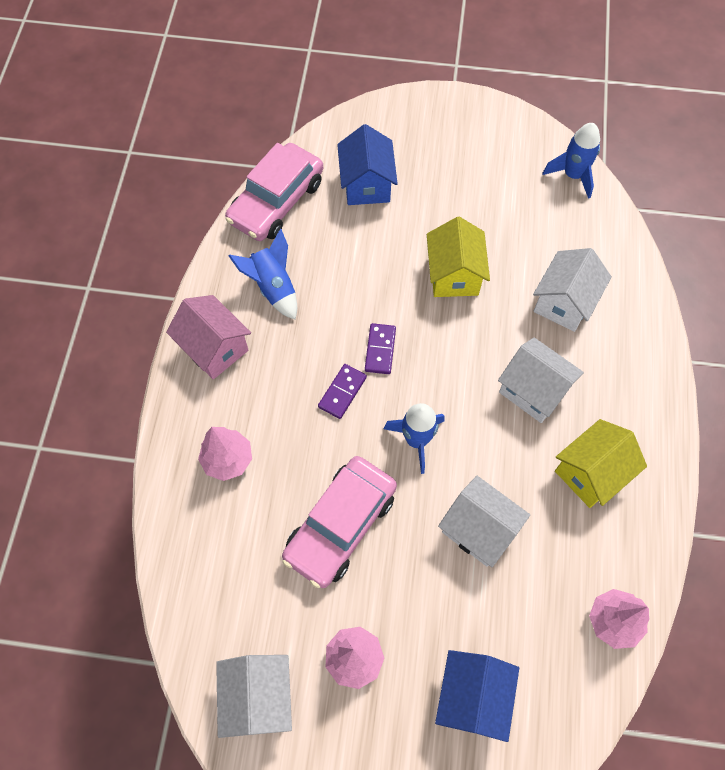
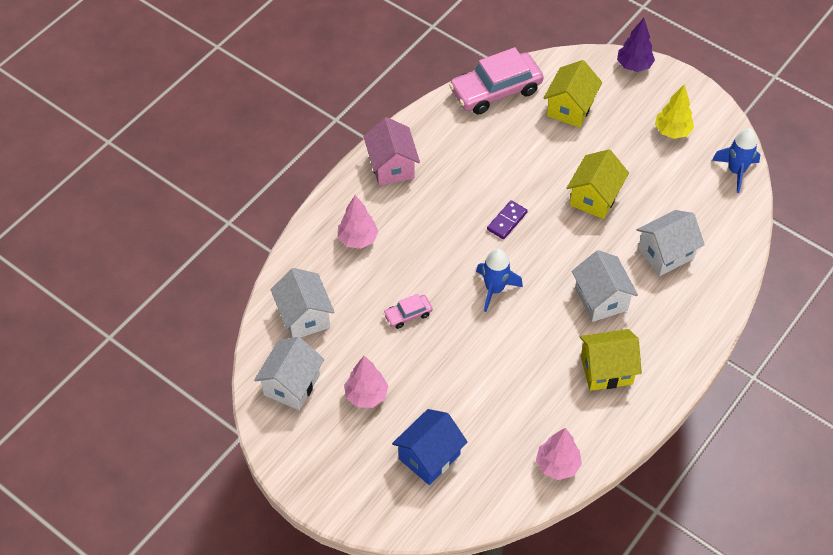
camera: 30 degrees right, 10 degrees down
blue rocket [229,229,297,320] -> none
pink car [282,456,397,588] -> pink car [383,294,433,329], size x0.47
purple domino [318,364,367,419] -> none
blue house [337,124,398,205] -> yellow house [543,60,602,128]
white house [438,476,530,567] -> white house moved to [271,268,335,338]
none -> purple tree [617,18,655,72]
none -> yellow tree [655,85,694,139]

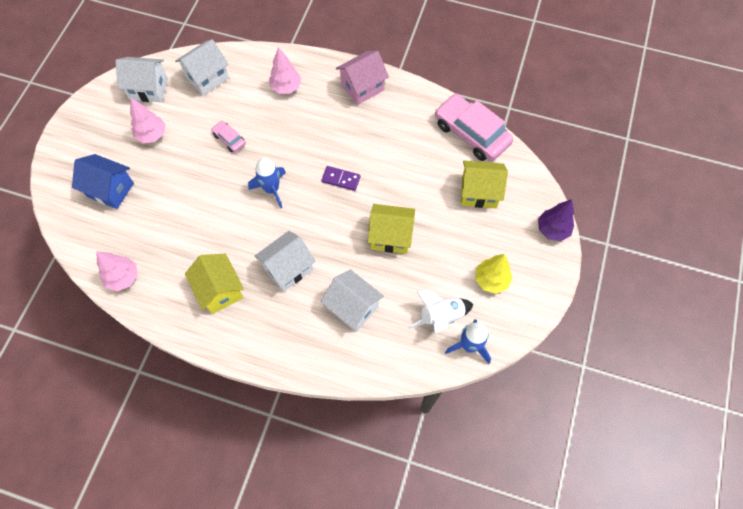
camera: 70 degrees right, 10 degrees up
none -> white rocket [409,290,473,334]

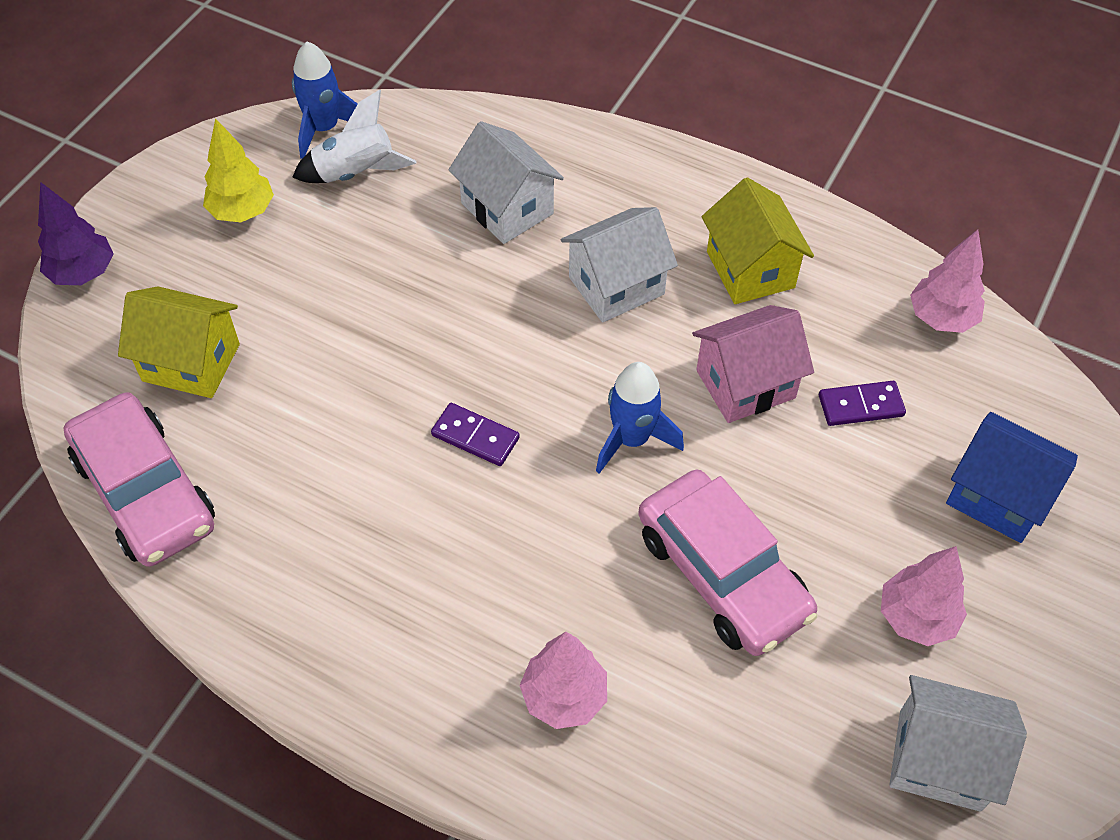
camera: 170 degrees left, 10 degrees down
white house [175,39,229,95] -> none
pink car [211,121,246,152] -> pink car [638,469,817,656], size x2.13
pink house [336,51,389,105] -> pink house moved to [692,305,814,423]
yellow house [368,204,415,254] -> none
none -> purple domino [819,381,906,426]

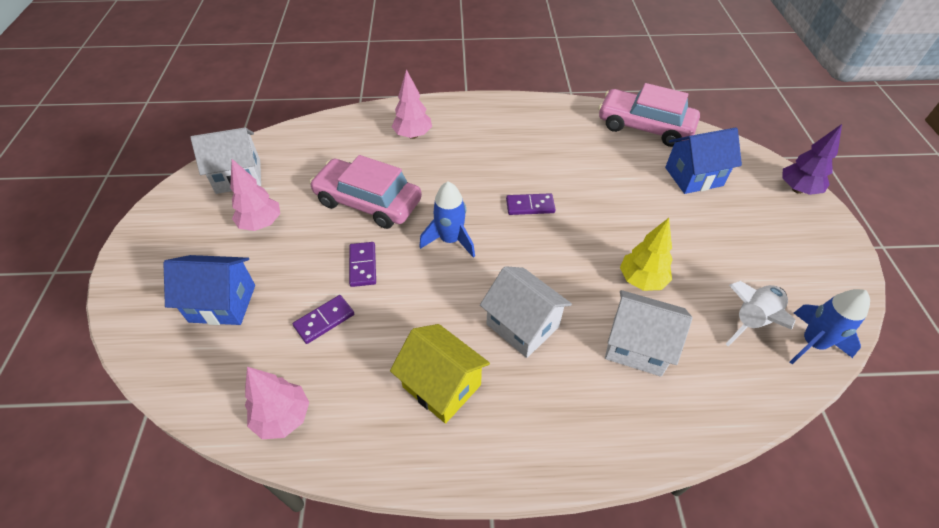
camera: 150 degrees right, 5 degrees down
yellow house [118,286,240,398] -> blue house [665,127,742,194]
yellow tree [203,118,274,222] -> yellow tree moved to [620,218,673,291]
white house [561,207,678,322] -> white house turned 75 degrees counterclockwise [480,266,572,358]
pink house [692,305,814,423] -> none
none -> purple domino [349,242,376,287]

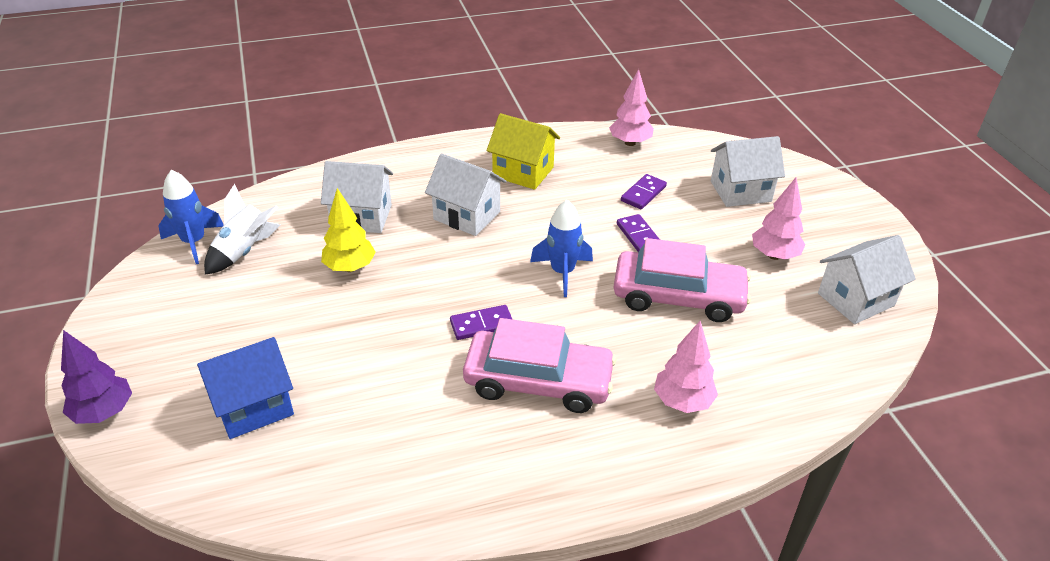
camera: 165 degrees right, 10 degrees down
blue house [163,255,255,325] -> white house [711,136,785,207]
pink car [598,83,700,147] -> pink car moved to [463,318,617,413]

